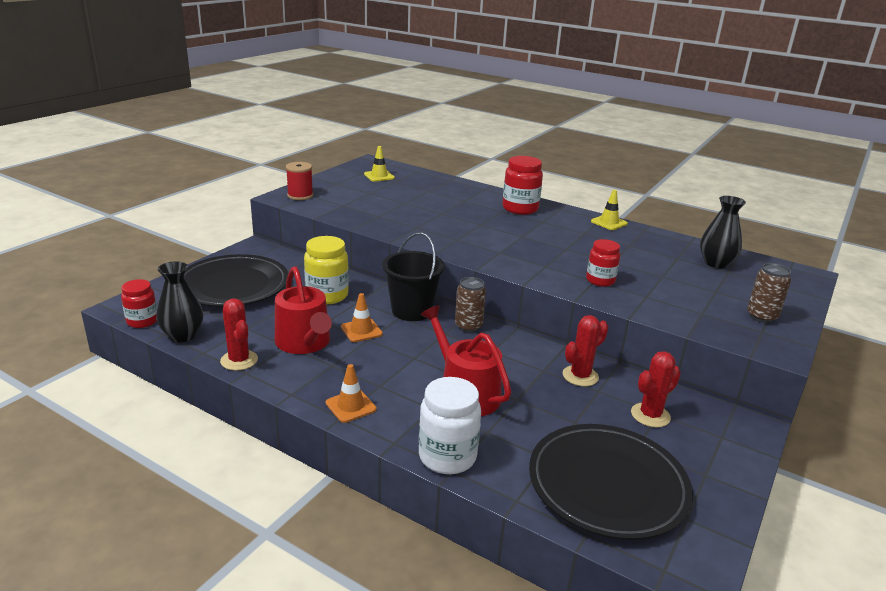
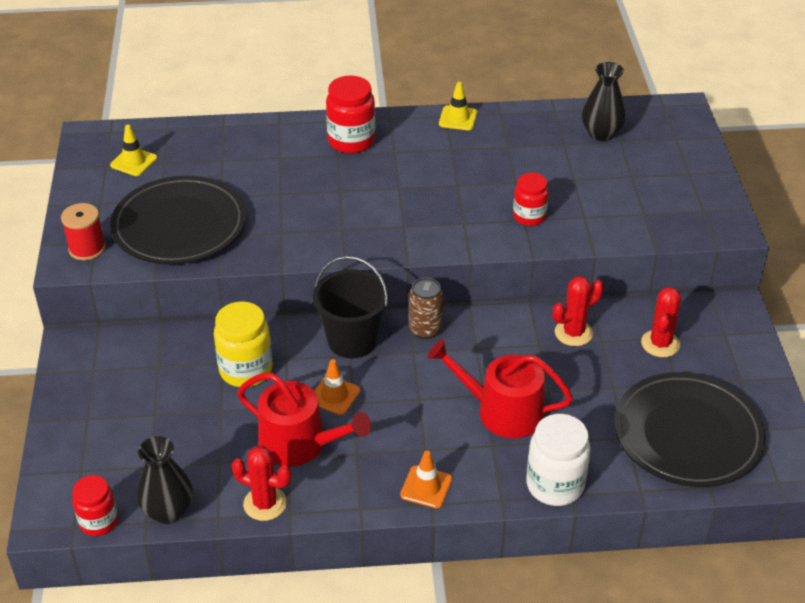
camera: 35 degrees left, 15 degrees up
black plate [184,254,288,307] -> black plate moved to [110,176,246,264]
red cactus [563,315,608,386] -> red cactus turned 45 degrees clockwise [553,276,604,346]
brown can [747,263,791,323] -> none

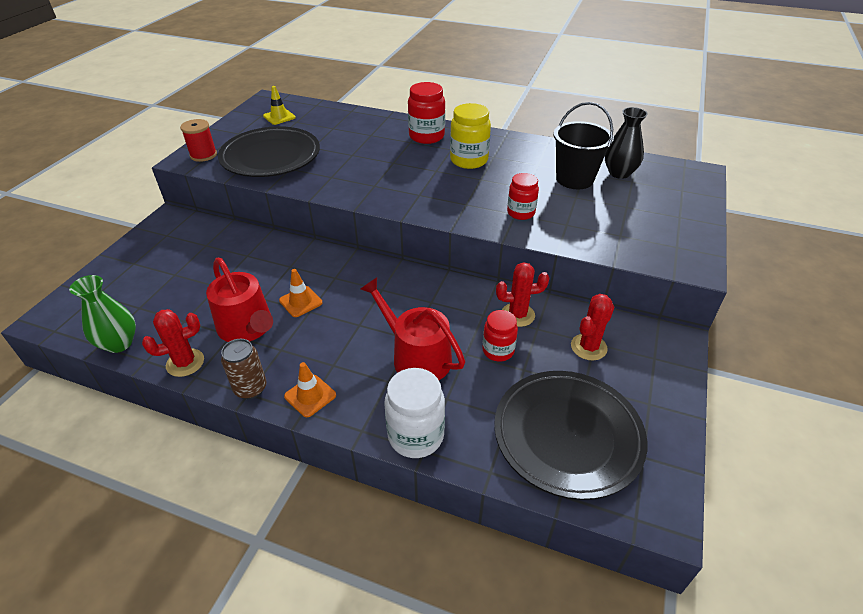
camera: 25 degrees right, 0 degrees up
red jar [72,475,118,536] -> red jar moved to [482,310,518,362]
black vase [136,436,193,524] -> green vase [69,275,136,353]
yellow jar [214,302,273,387] -> yellow jar moved to [450,103,491,169]
red cactus [231,446,291,521] -> red cactus turned 75 degrees counterclockwise [142,309,204,377]
black bucket [313,256,389,358] -> black bucket moved to [553,102,614,189]
brown can [409,278,443,339] -> brown can moved to [221,339,266,399]
yellow traffic cone [439,82,477,130] -> none

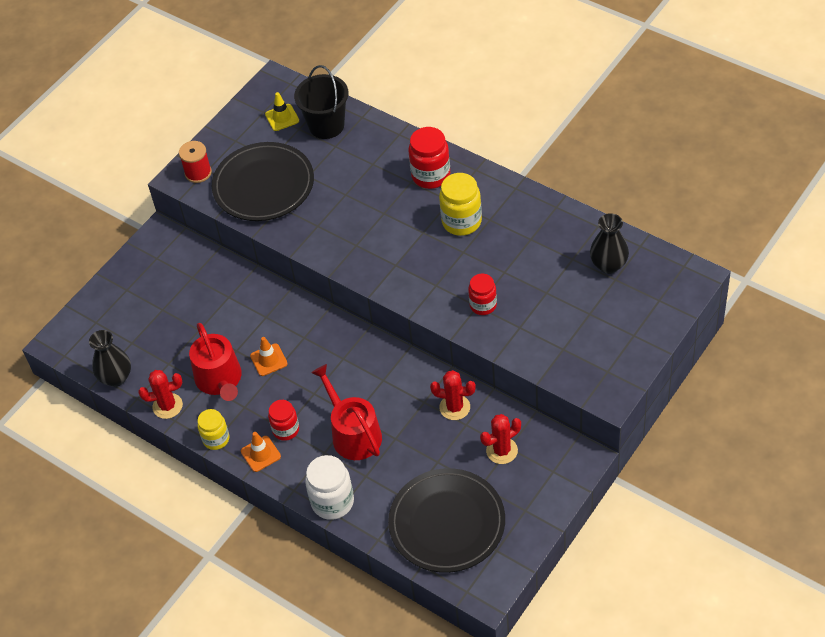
camera: 20 degrees right, 10 degrees up
green vase [69,275,136,353] -> black vase [89,330,131,387]
brown can [221,339,266,399] -> yellow jar [197,409,229,450]
red jar [482,310,518,362] -> red jar moved to [268,400,299,441]
black bucket [553,102,614,189] -> black bucket moved to [294,65,348,139]

